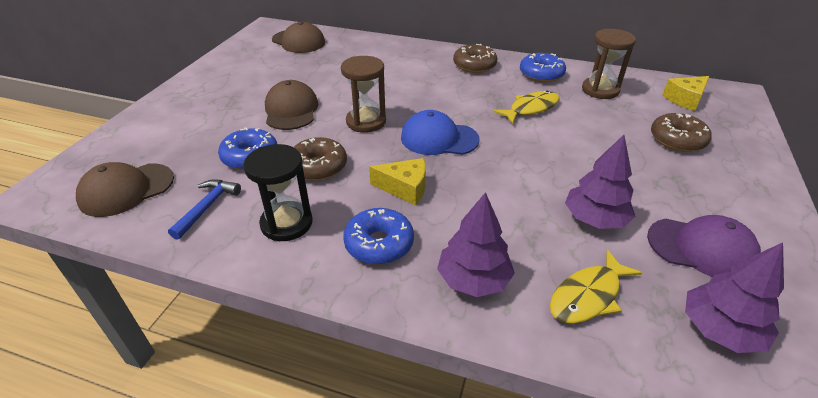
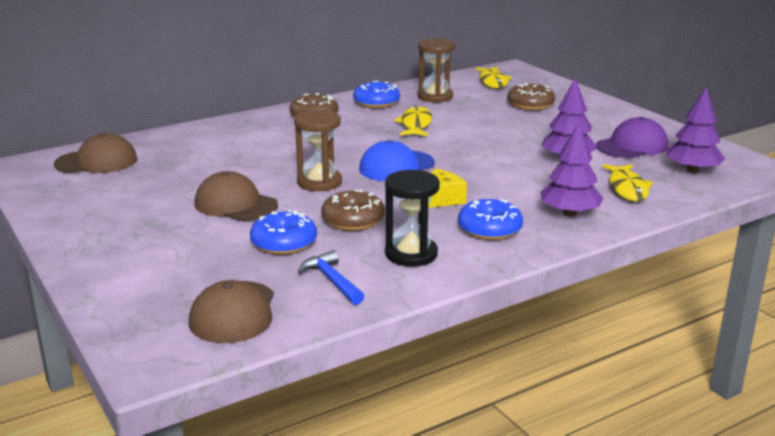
camera: 50 degrees left, 15 degrees down
yellow cheese [662,76,709,111] -> yellow fish [475,67,512,89]

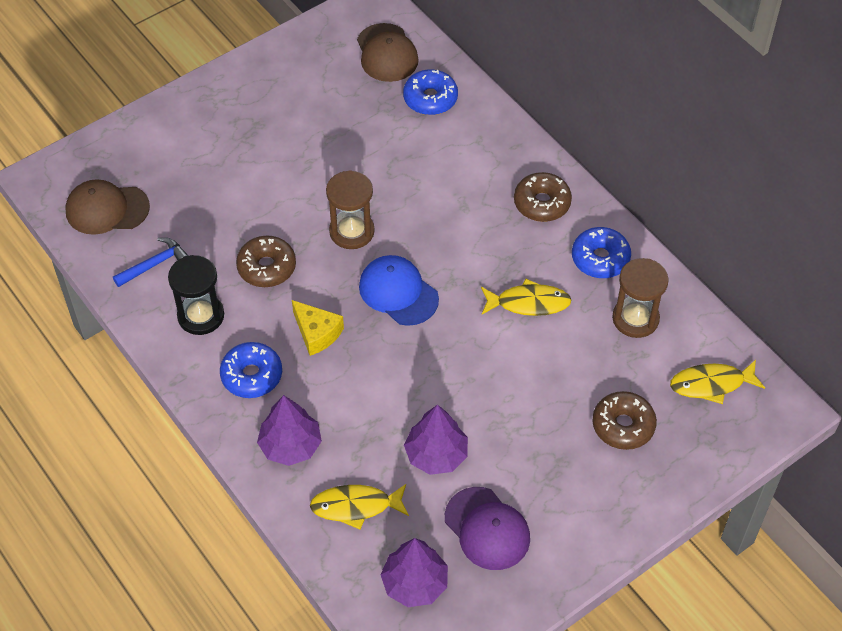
camera: 85 degrees right, 30 degrees up
brown cap [194,171,278,221] -> none
blue donut [250,210,317,255] -> blue donut moved to [403,69,458,115]

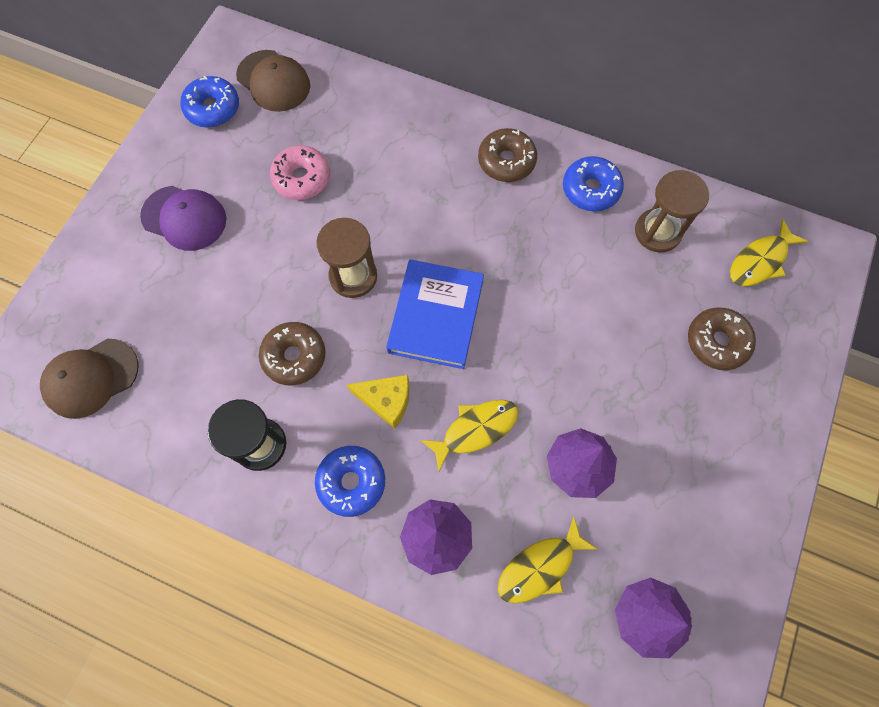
camera: 30 degrees left, 15 degrees up
blue hammer [113,237,189,287] -> none
blue cap [359,255,439,326] -> blue book [386,259,484,369]
blue donut [403,69,458,115] -> blue donut moved to [180,76,239,128]
purple cap [445,487,530,570] -> purple cap moved to [140,186,226,251]
yellow fish [481,279,571,316] -> yellow fish moved to [420,400,519,471]
none -> pink donut [270,145,330,200]

